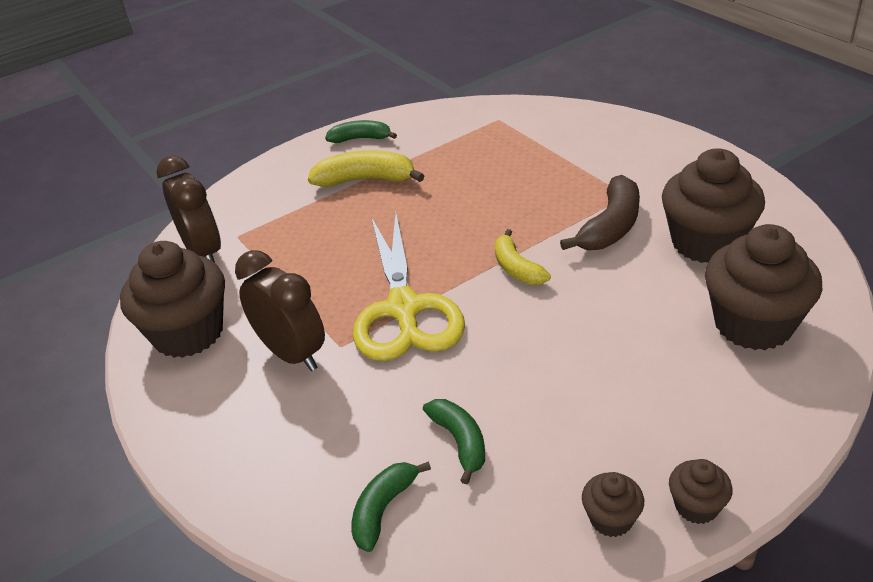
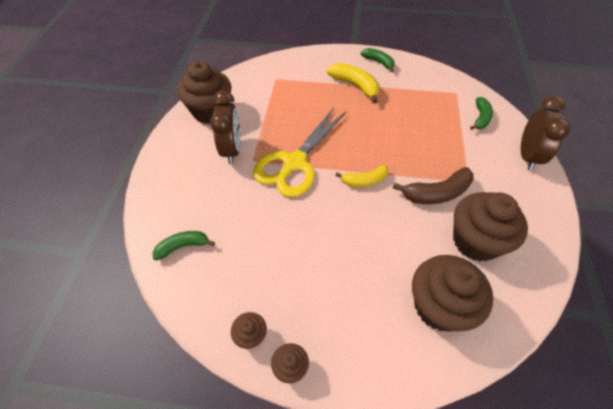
camera: 40 degrees right, 15 degrees up
brown clock [156,156,221,263] -> brown clock moved to [521,96,570,171]
green banana [423,399,485,484] -> green banana moved to [470,97,493,130]
yellow banana [495,229,551,285] -> yellow banana turned 120 degrees counterclockwise [335,165,388,187]

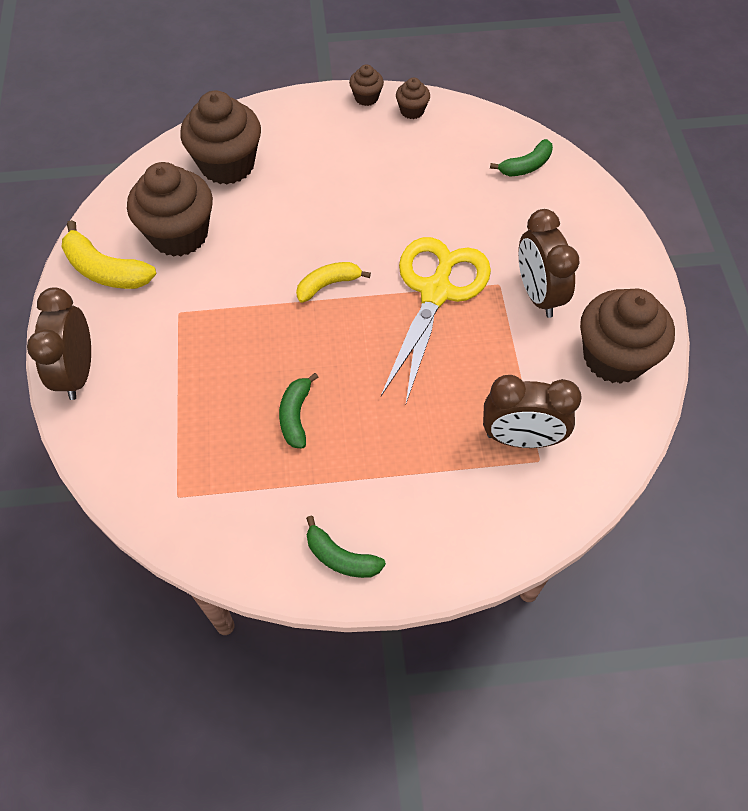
camera: 165 degrees right, 5 degrees up
yellow banana [327,63,379,103] -> yellow banana moved to [62,220,157,289]
brown banana [393,167,474,204] -> none
green banana [470,97,493,130] -> green banana moved to [279,373,318,449]
none -> brown clock [483,375,582,448]

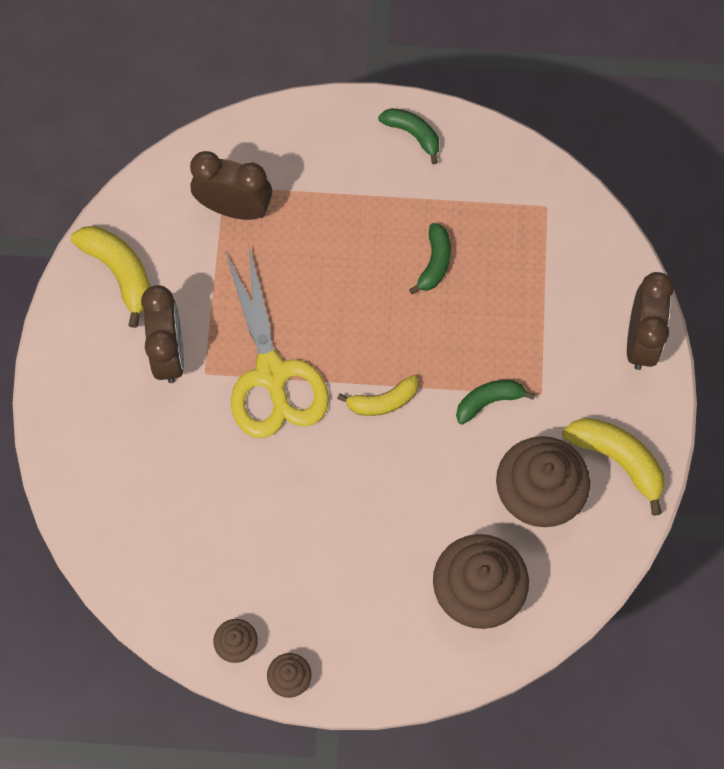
camera: 170 degrees left, 10 degrees up
yellow scissors [381,237,491,403] -> yellow scissors turned 45 degrees counterclockwise [225,247,329,438]
green banana [490,139,553,176] -> green banana moved to [456,380,535,424]
brown cupcake [580,289,675,384] -> yellow banana [71,226,150,328]

